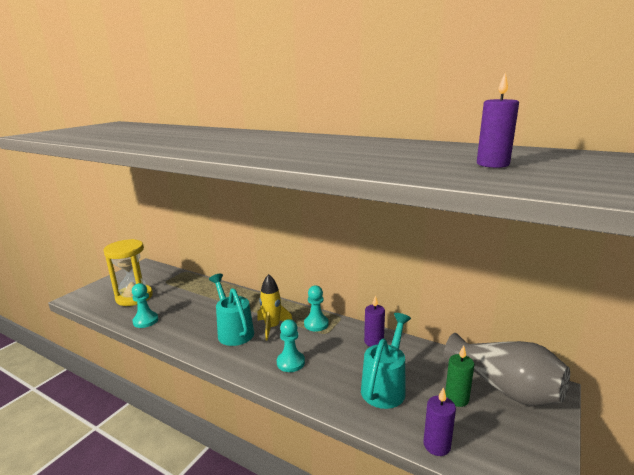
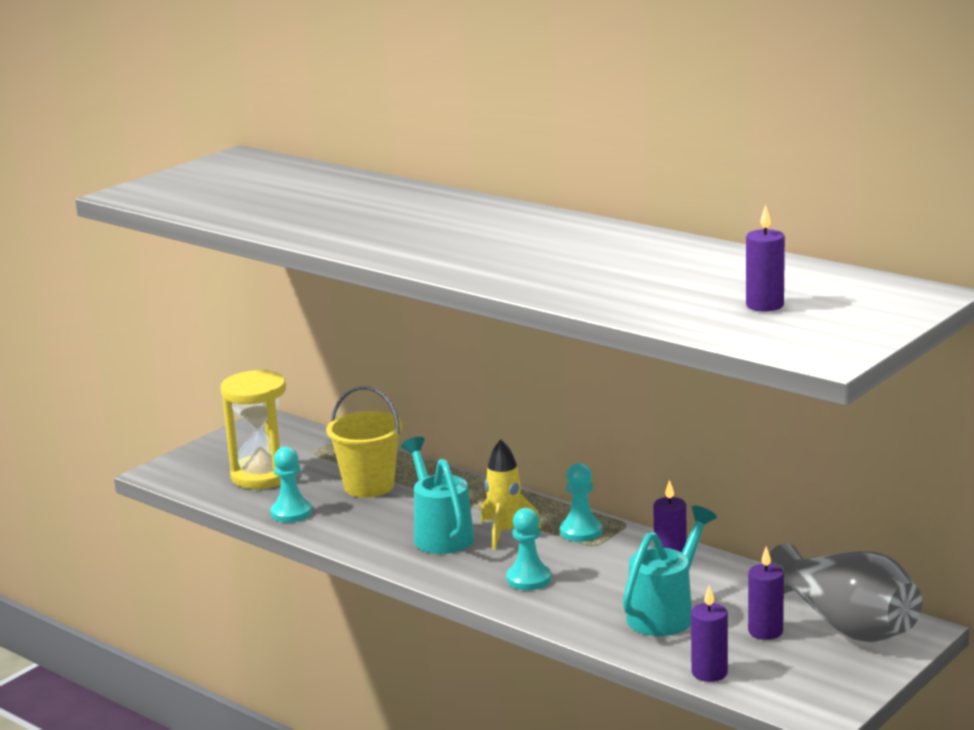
camera: 10 degrees right, 0 degrees up
green candle [445,345,474,407] -> purple candle [748,546,784,640]
none -> yellow bucket [326,386,403,498]

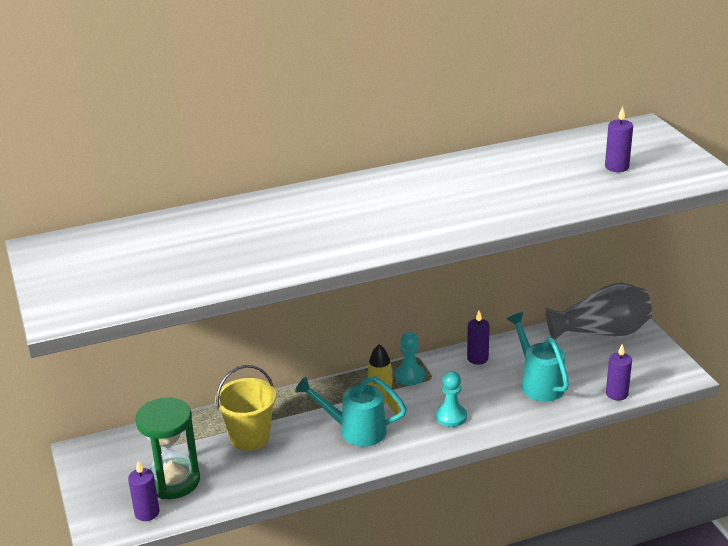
camera: 60 degrees left, 10 degrees up
yellow hourglass [221,370,286,489] -> green hourglass [135,397,200,499]
turquoise pawn [271,447,312,522] -> none
purple candle [748,546,784,640] -> purple candle moved to [128,461,160,521]

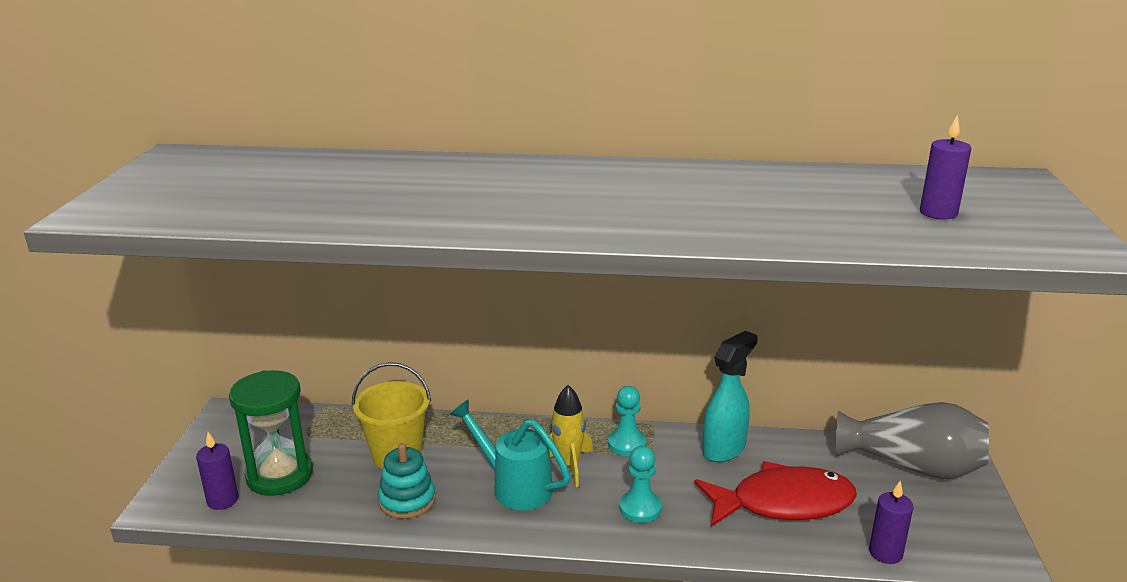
camera: 25 degrees right, 5 degrees down
purple candle [467,311,490,365] -> turquoise spray bottle [702,331,758,462]
turquoise watering can [507,312,569,402] -> red fish [694,461,857,527]
none -> turquoise stacking toy [378,443,436,519]

